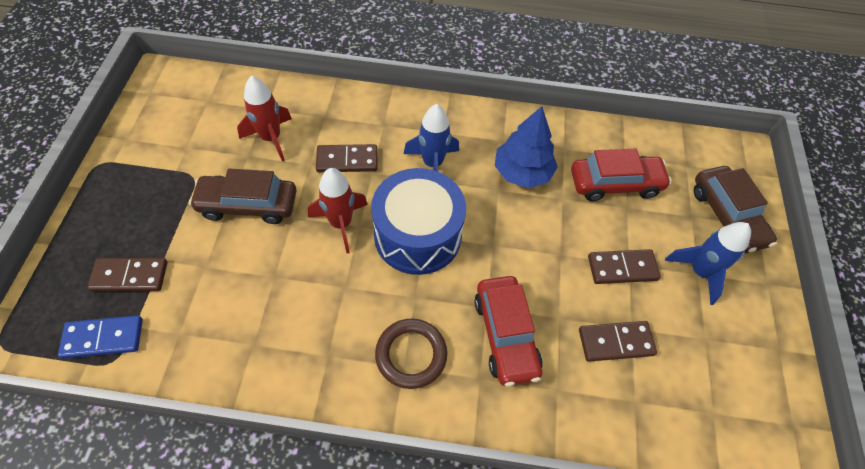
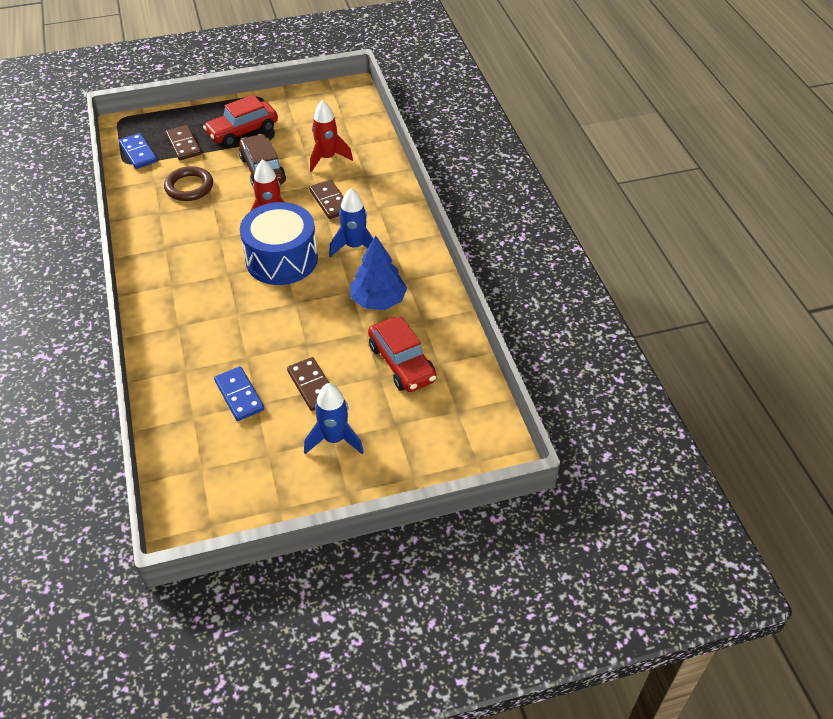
camera: 70 degrees right, 10 degrees down
brown ring [375,318,447,389] -> brown ring moved to [164,166,213,201]
red car [474,276,543,386] -> red car moved to [203,95,278,147]
brown domino [579,321,657,362] -> blue domino [214,366,264,421]
brown car [694,166,777,254] -> none

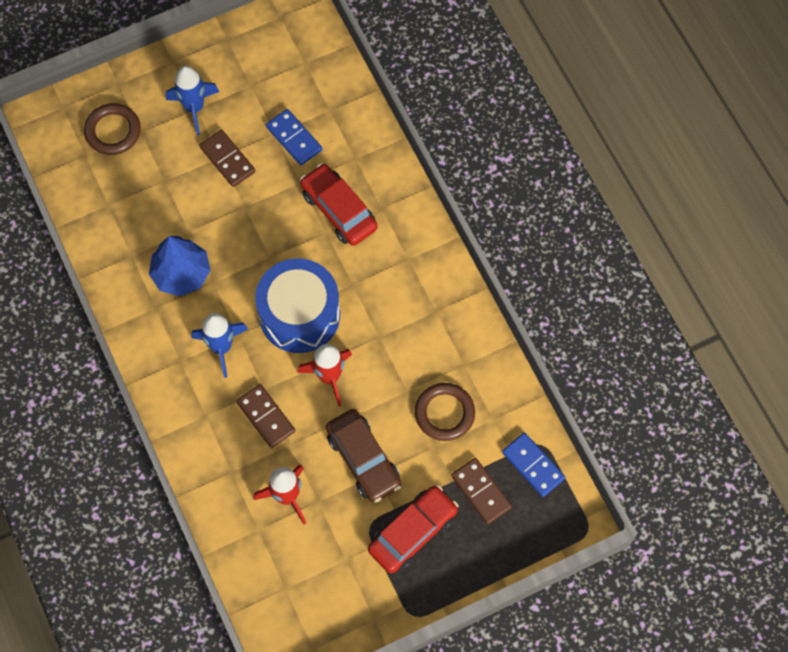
camera: 170 degrees right, 20 degrees up
red car [368,316,437,392] -> red car moved to [300,163,378,246]
none -> brown ring [84,103,141,155]

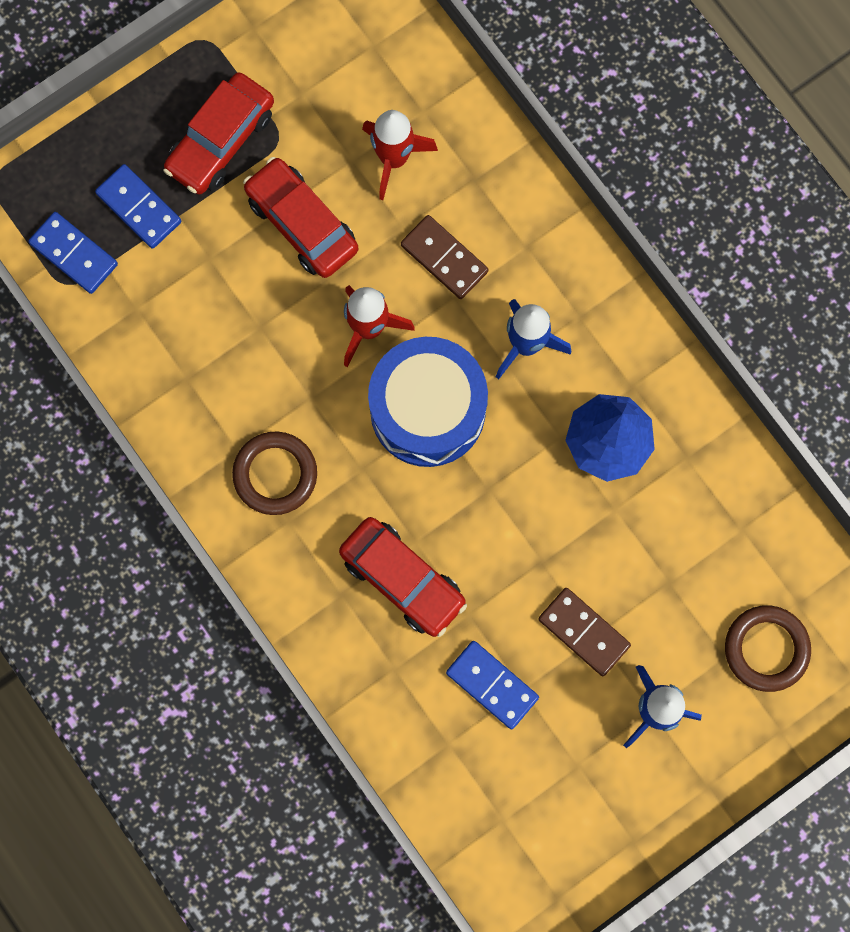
camera: 170 degrees right, 10 degrees up
brown car [326,409,401,502] -> red car [243,157,358,278]
brown ring [415,383,475,441] -> brown ring moved to [232,431,317,515]
brown domino [451,458,512,524] -> blue domino [95,164,181,249]

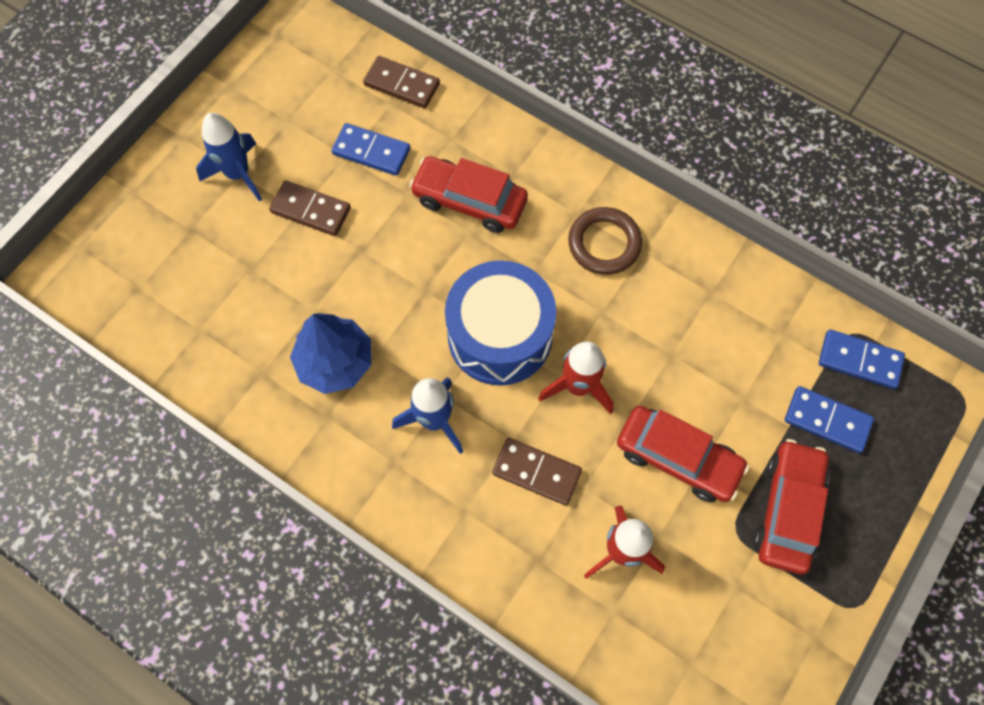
camera: 160 degrees right, 10 degrees down
brown ring [725,605,811,692] -> none
none -> brown domino [363,56,440,108]

